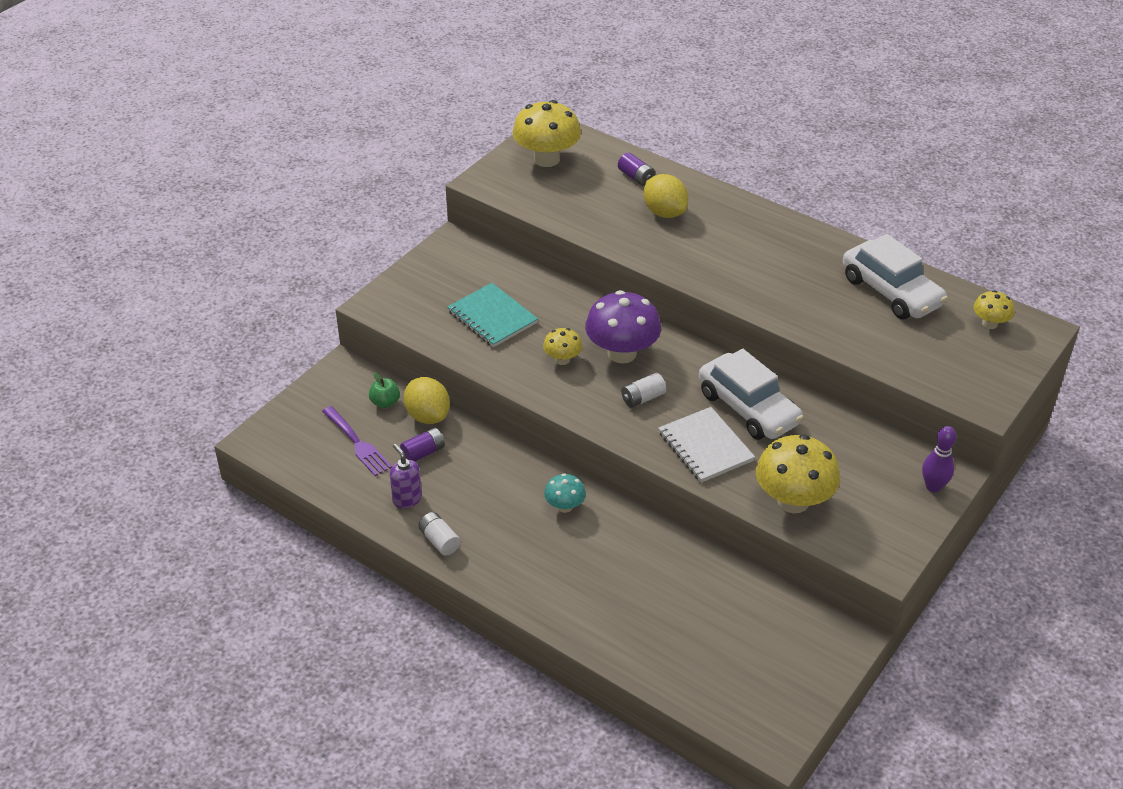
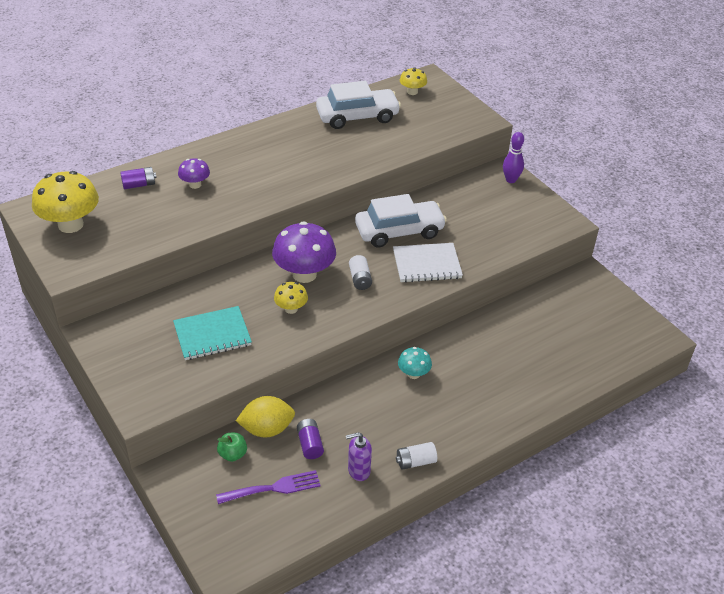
camera: 70 degrees left, 0 degrees up
yellow lemon [643,174,688,218] -> purple mushroom [178,158,210,189]
yellow mushroom [756,434,840,513] -> none

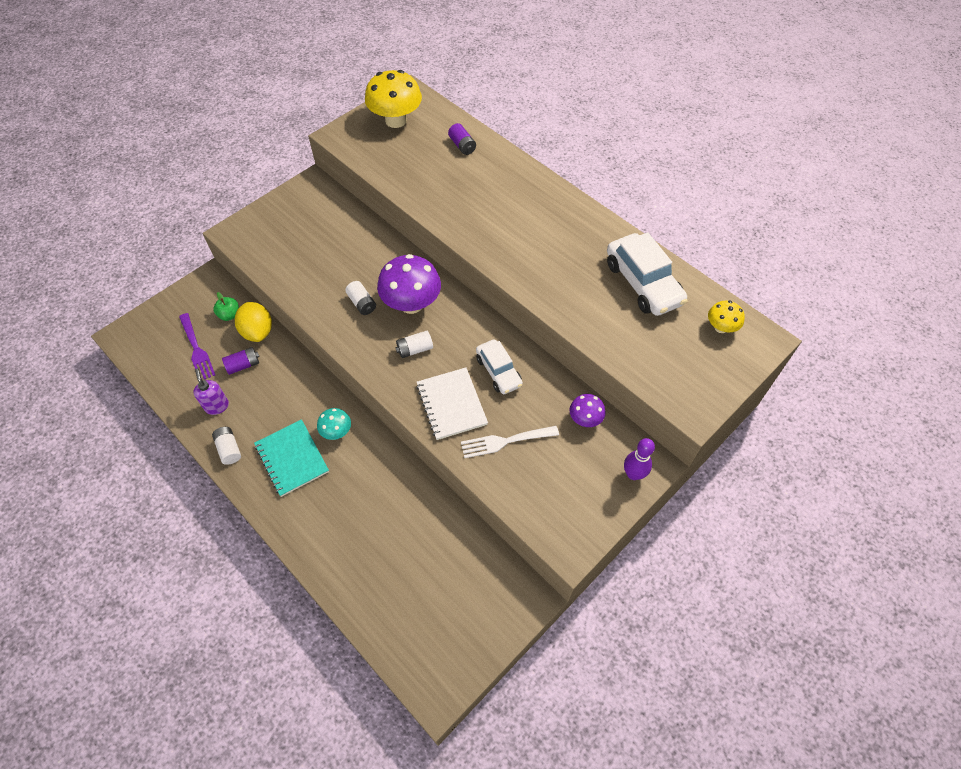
camera: 80 degrees right, 15 degrees up
turquoise notebook [173,306,252,360] -> turquoise notebook moved to [254,419,329,497]
purple mushroom [178,158,210,189] -> purple mushroom moved to [569,394,606,427]
yellow mushroom [274,282,308,314] -> white battery [345,281,376,315]
white car [355,194,447,247] -> white car [476,340,523,394], size x0.63
none -> white fork [461,426,559,458]

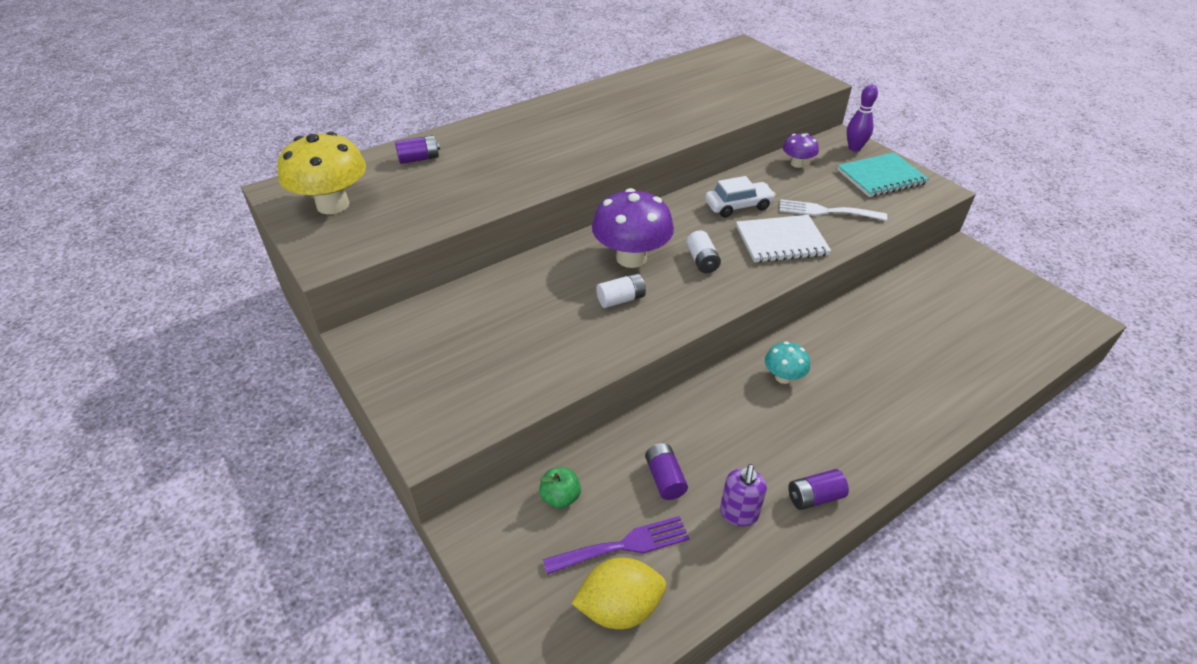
camera: 80 degrees left, 15 degrees down
purple soap dispenser [193,369,229,415] -> purple soap dispenser turned 60 degrees counterclockwise [720,464,767,526]
white battery [212,427,241,465] -> purple battery [788,469,849,510]
yellow lemon [235,302,272,342] -> yellow lemon moved to [571,558,666,629]
turquoise notebook [254,419,329,497] -> turquoise notebook moved to [837,152,929,197]
white fork [461,426,559,458] -> white fork turned 105 degrees clockwise [780,199,887,221]
white car [607,232,688,316] -> none
yellow mushroom [708,301,745,333] -> none

